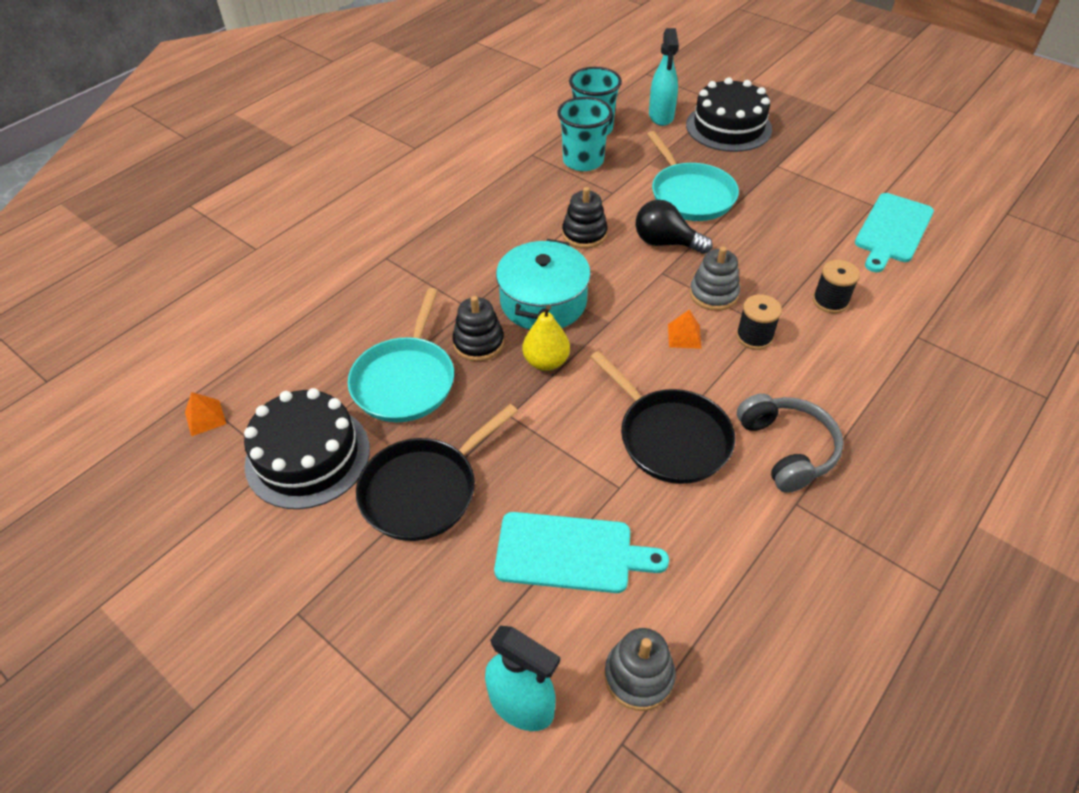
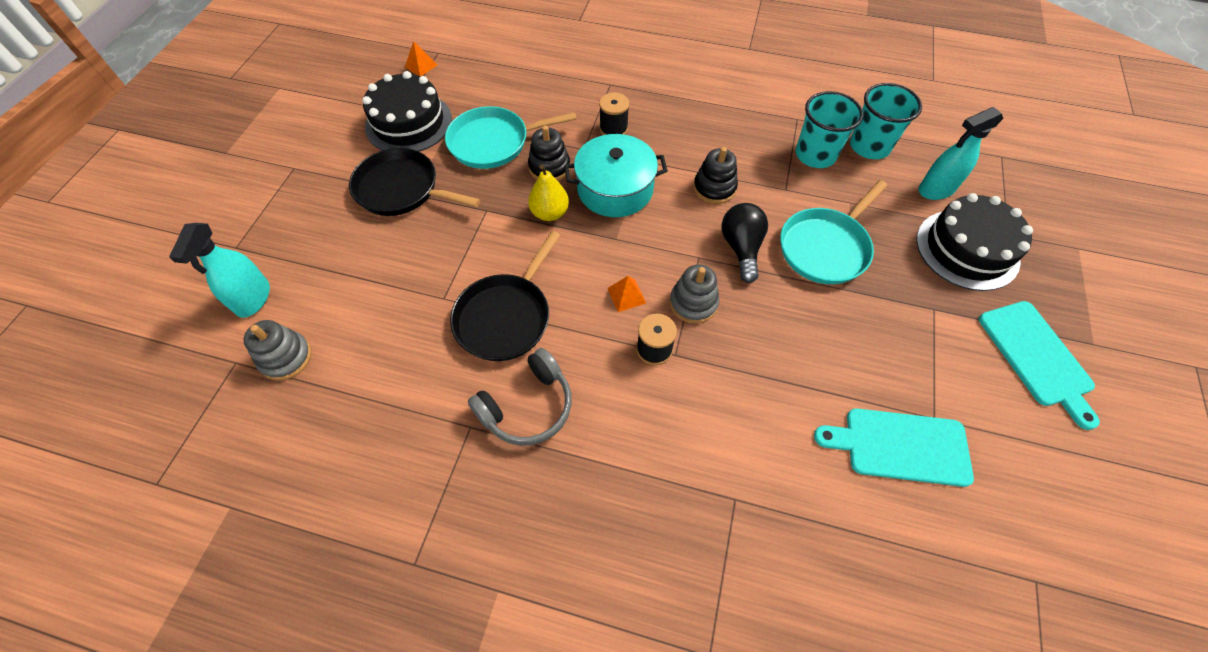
camera: 65 degrees right, 10 degrees up
turquoise cutting board [494,512,669,593] -> turquoise cutting board moved to [979,301,1100,430]
black spool [813,260,860,313] -> black spool moved to [599,93,629,135]

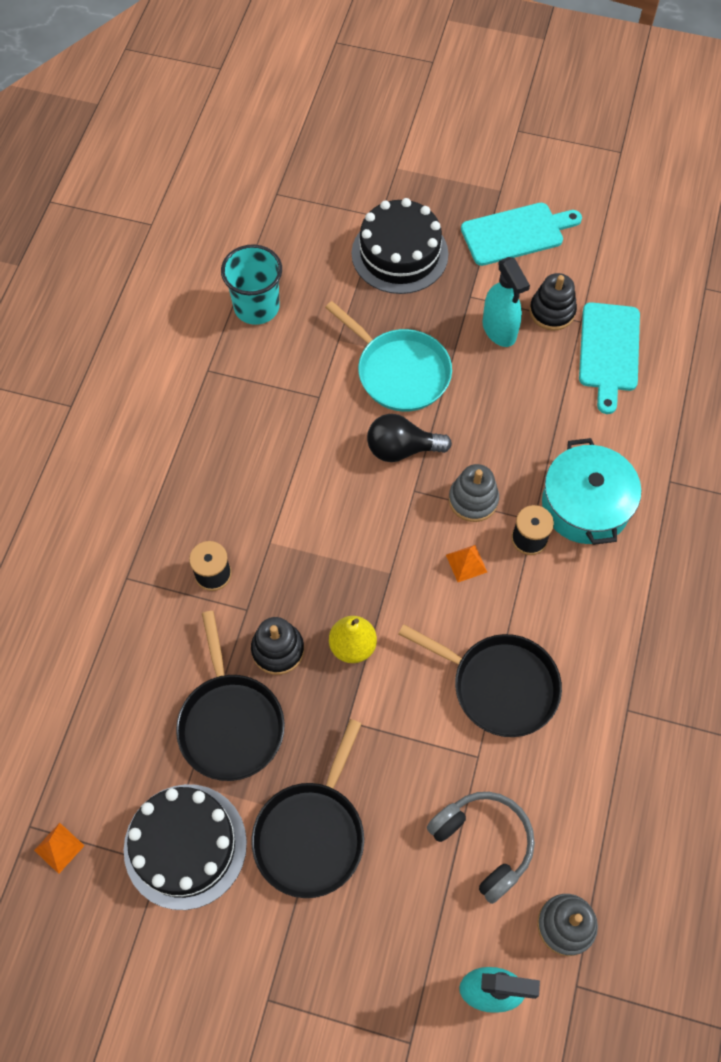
camera: 90 degrees left, 5 degrees up
turquoise pan [445,106,577,169] -> black pan [176,611,285,781]
grey headphones [468,348,572,446] -> grey headphones moved to [427,792,535,904]
turquoise pot [564,134,668,217] -> turquoise pot moved to [542,438,641,545]
black stacking toy [693,147,738,204] -> black stacking toy moved to [529,273,577,331]
turquoise cup [796,91,863,168] -> none
turquoise spray bottle [919,107,1003,200] -> turquoise spray bottle moved to [482,257,530,347]

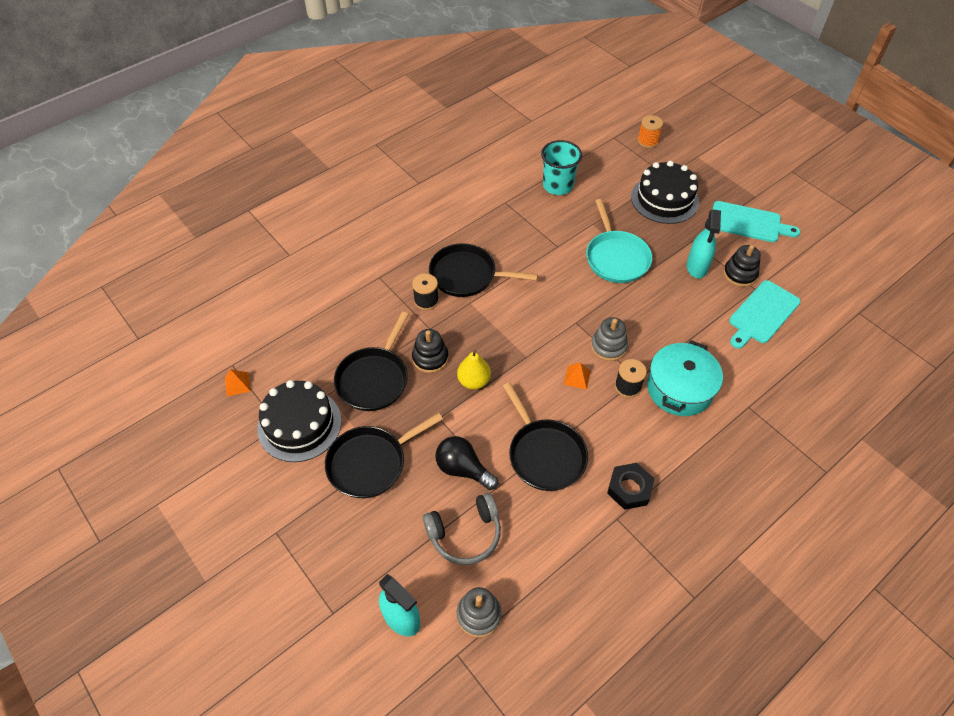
camera: 35 degrees right, 10 degrees down
black light bulb [367,414,452,462] -> black light bulb moved to [435,436,498,490]
grey headphones [427,792,535,904] -> grey headphones turned 75 degrees clockwise [423,493,501,565]
none -> black pan [429,243,538,297]
none -> black nut [607,463,655,510]
none -> orange spool [638,115,663,148]

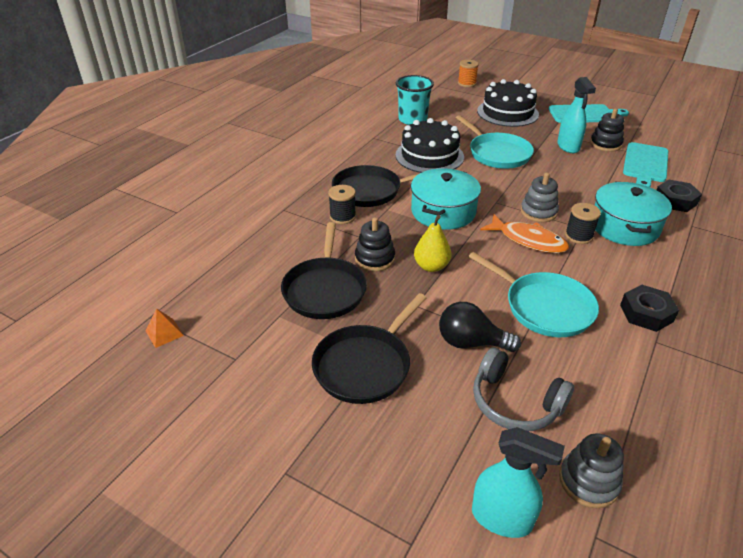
camera: 20 degrees left, 15 degrees down
black cake [258,380,341,462] -> black cake moved to [395,118,464,173]
grey headphones [423,493,501,565] -> grey headphones turned 75 degrees clockwise [473,347,574,431]
black pan [503,382,588,491] -> turquoise pan [469,252,599,337]
orange pyramid [564,362,591,390] -> orange fish [480,214,569,253]
none -> turquoise pot [411,168,481,230]
none -> black nut [657,180,702,212]

